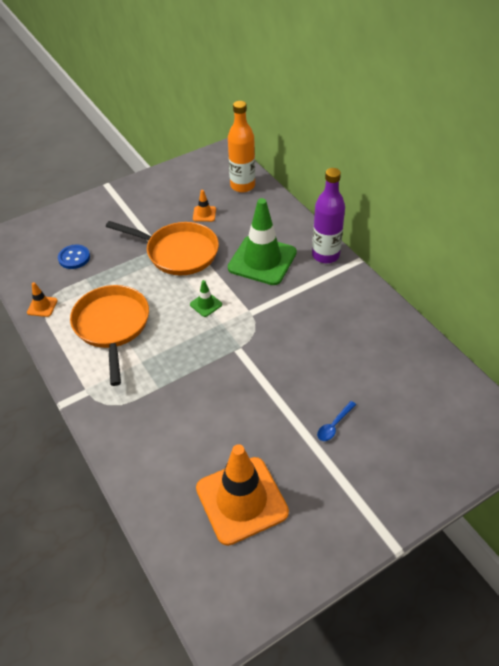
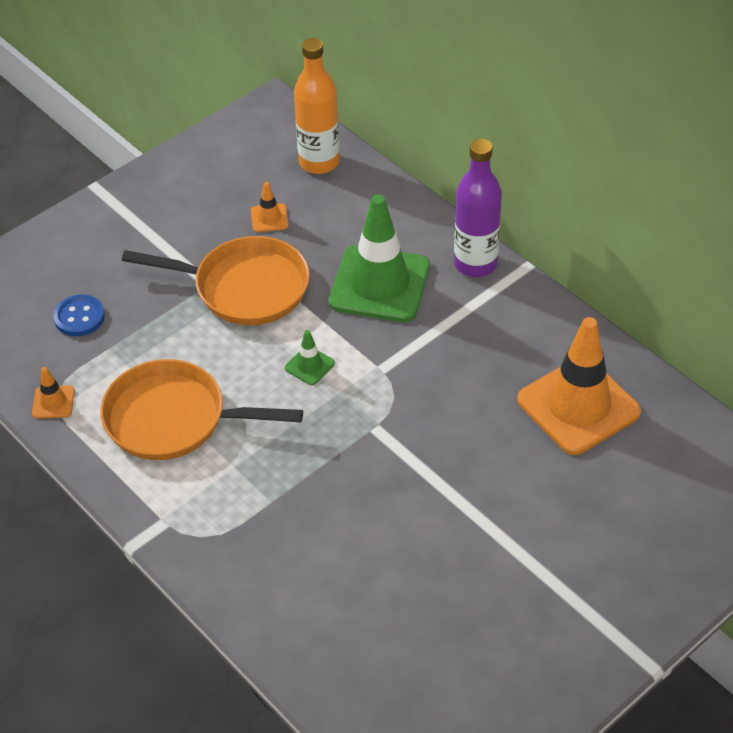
camera: 10 degrees left, 0 degrees up
orange pan [70,285,149,386] -> orange pan turned 60 degrees counterclockwise [100,359,303,460]
orange traffic cone [196,444,289,546] -> orange traffic cone moved to [517,317,641,455]
blue spoon [317,401,356,441] -> none

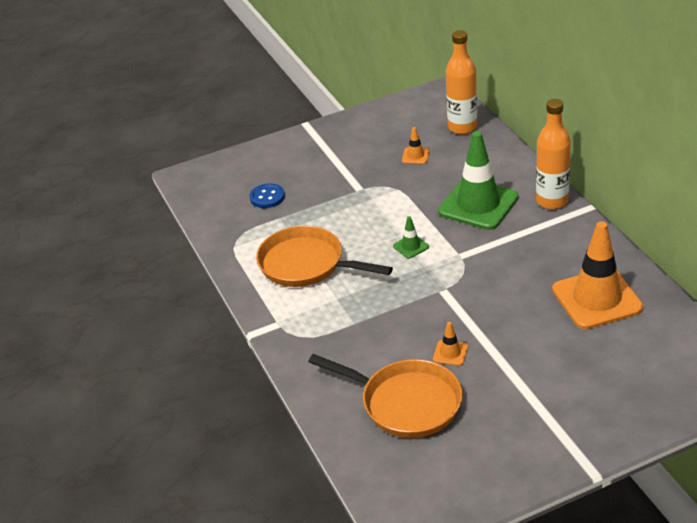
camera: 20 degrees right, 10 degrees down
orange traffic cone [32,367,75,419] -> orange traffic cone moved to [433,322,468,366]
orange pan [122,236,310,325] -> orange pan moved to [308,354,462,438]
purple bottle [454,139,502,277] -> orange bottle [536,99,571,209]

